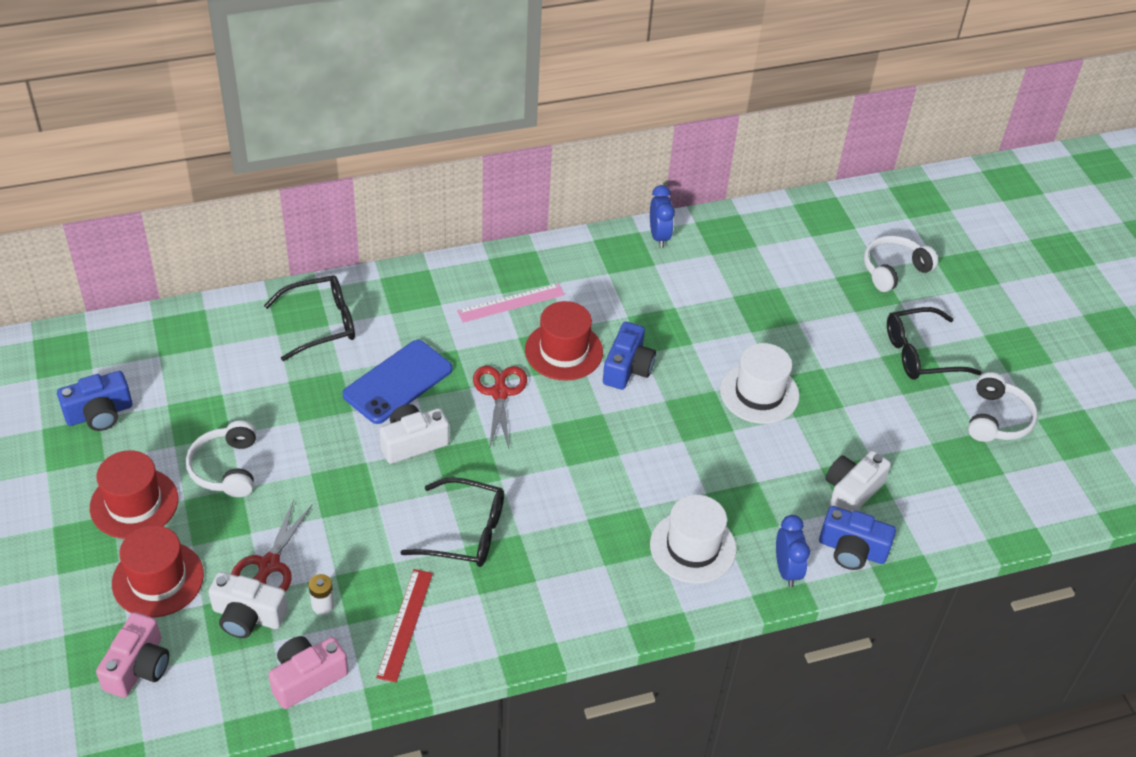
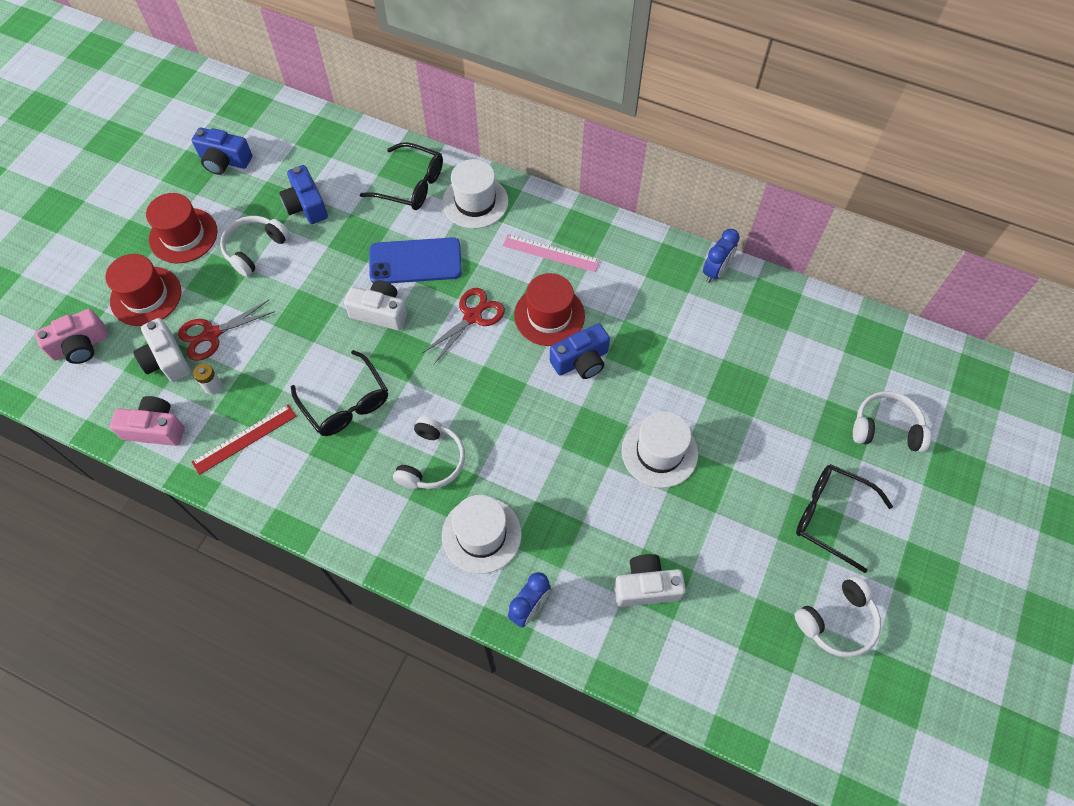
camera: 45 degrees right, 15 degrees up
blue camera [819,506,896,570] -> blue camera moved to [279,165,328,224]
none -> white headphones [393,416,465,489]
none -> white hat [442,159,508,229]

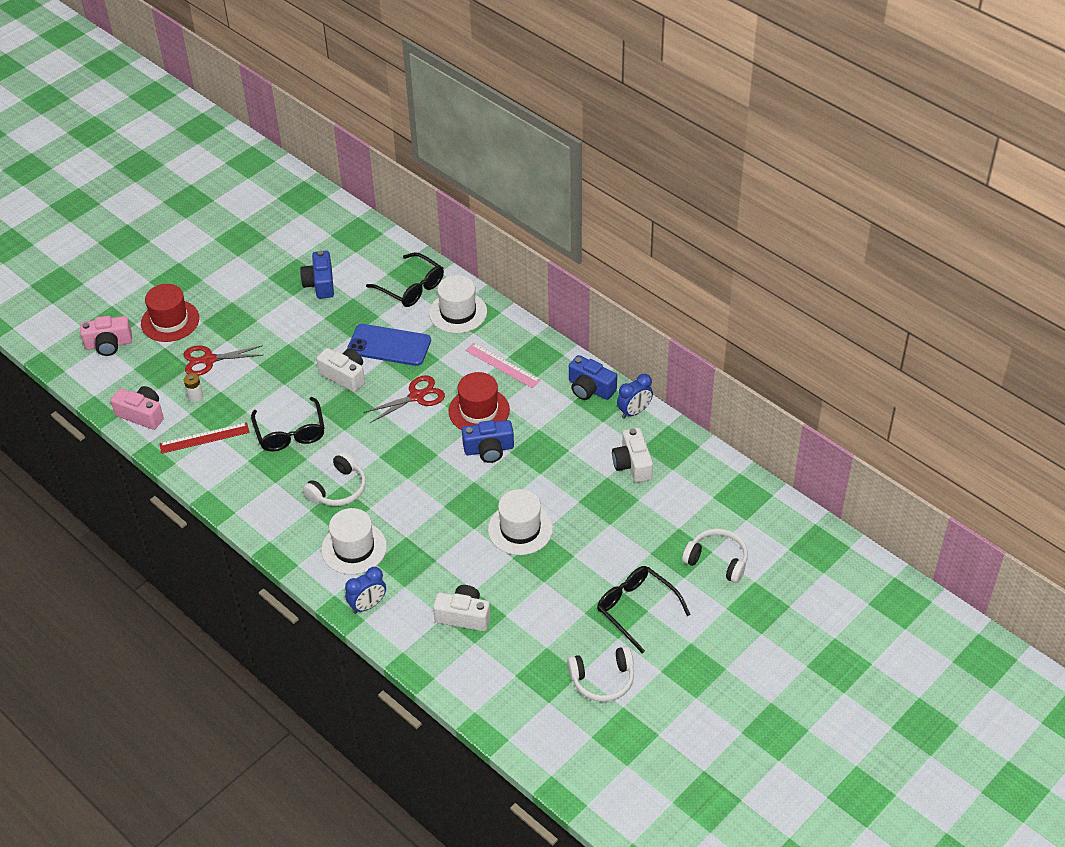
camera: 20 degrees right, 15 degrees down
white camera [133,318,191,382] -> white camera moved to [612,428,653,483]
red hat [146,193,218,263] -> none
blue camera [192,128,252,175] -> blue camera moved to [569,355,617,400]
white headphones [220,216,290,277] -> none

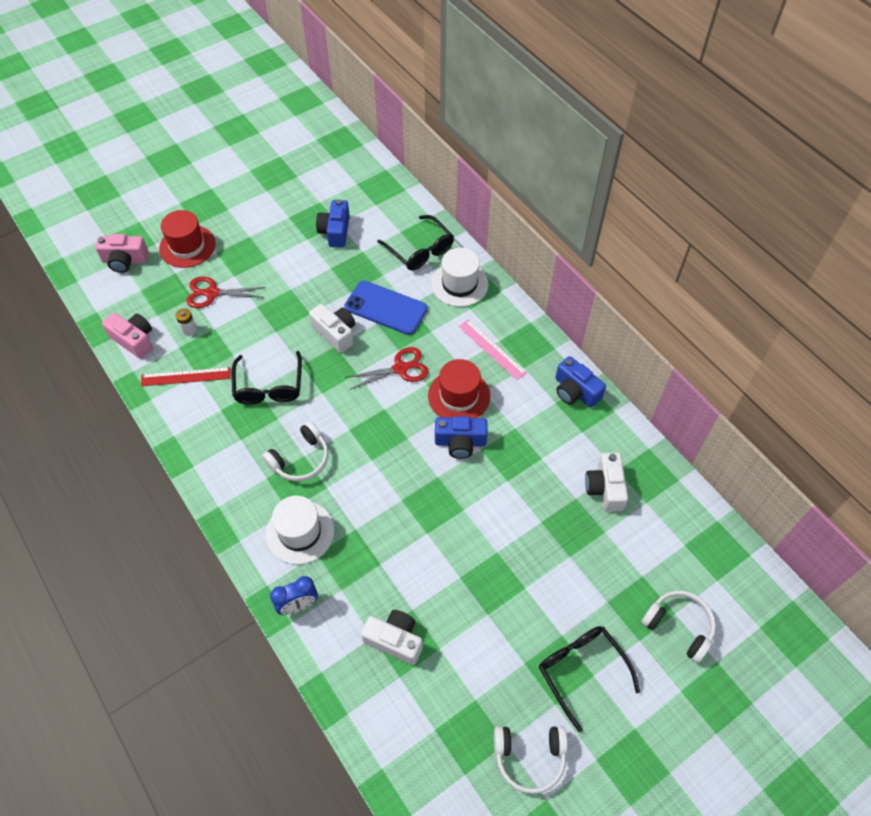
camera: 10 degrees right, 10 degrees up
white hat [488,489,553,555] -> none
blue clock [617,374,653,419] -> none

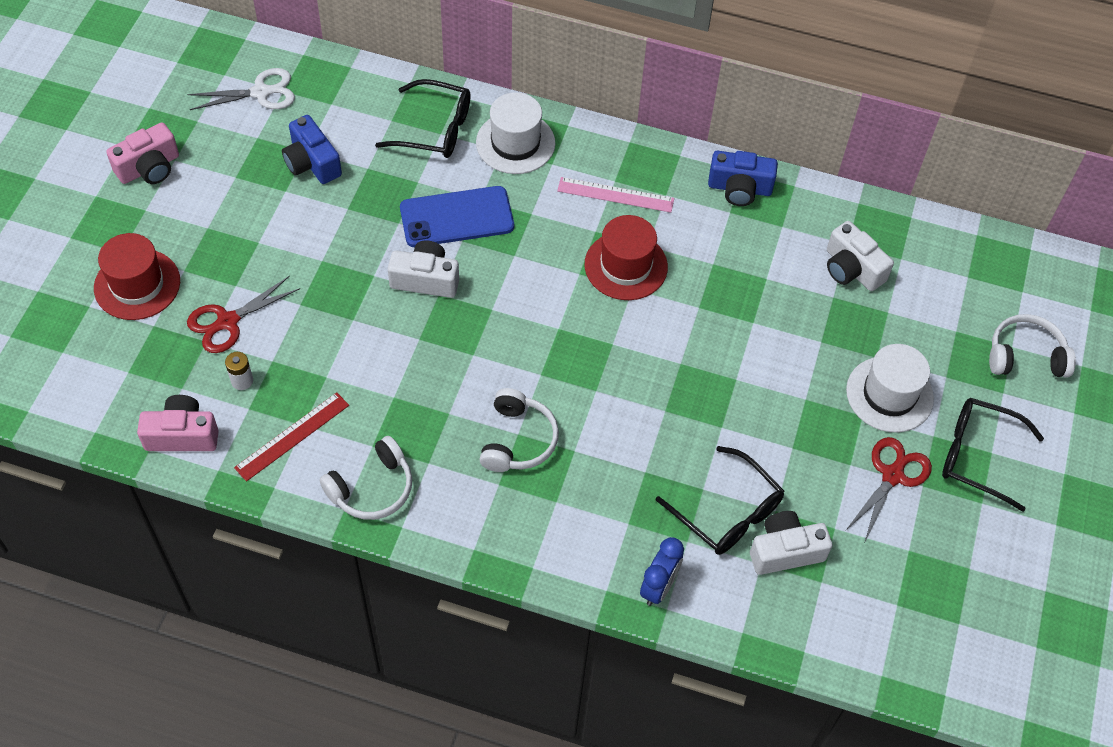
camera: 40 degrees left, 0 degrees up
pink camera [95,234,149,273] -> pink camera moved to [106,122,179,184]
black glasses [232,351,302,405] -> black glasses moved to [656,446,784,555]
white hat [266,496,334,565] -> white hat moved to [846,344,934,433]
red scissors [345,347,429,390] -> red scissors moved to [846,437,932,541]
blue camera [435,416,488,459] -> none
white headphones [494,726,568,794] -> white headphones moved to [319,436,412,520]
none -> white scissors [187,68,295,110]

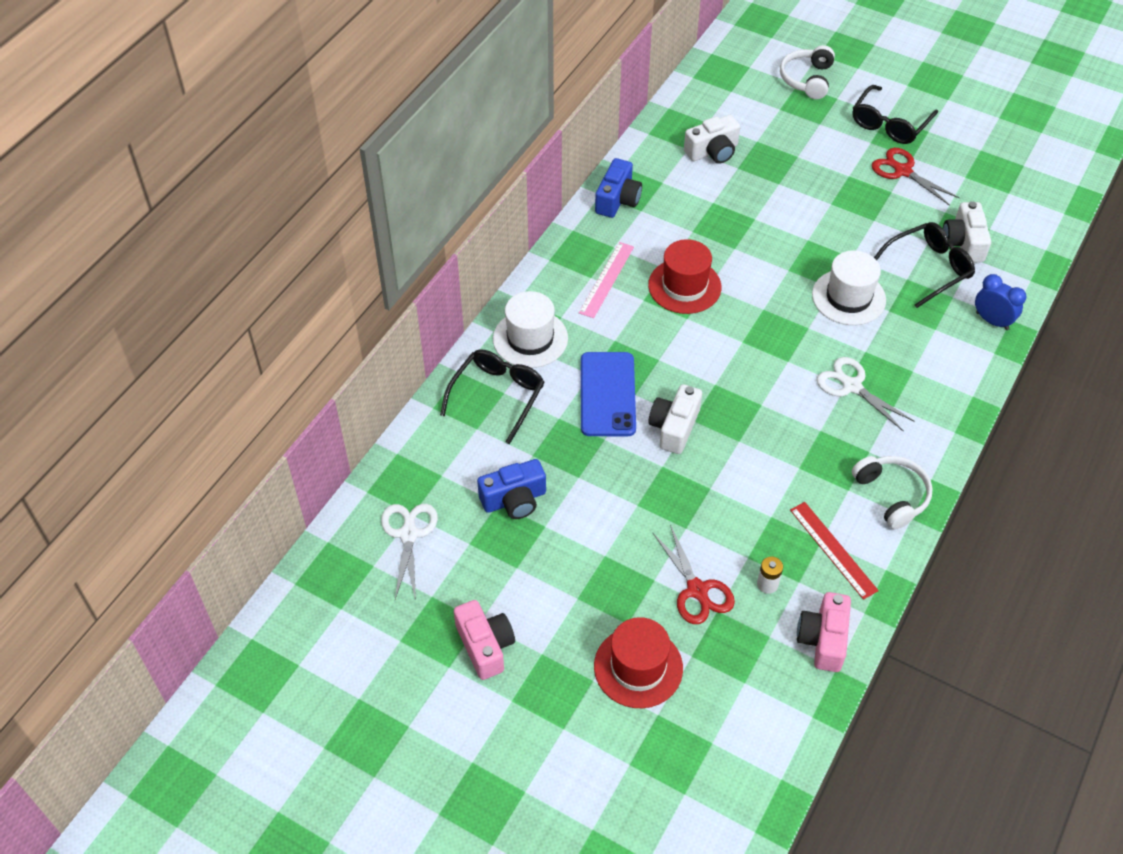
camera: 75 degrees left, 5 degrees down
white headphones [479,388,559,472] -> white scissors [817,357,915,431]
white hat [846,344,934,433] -> white hat moved to [812,250,886,325]

